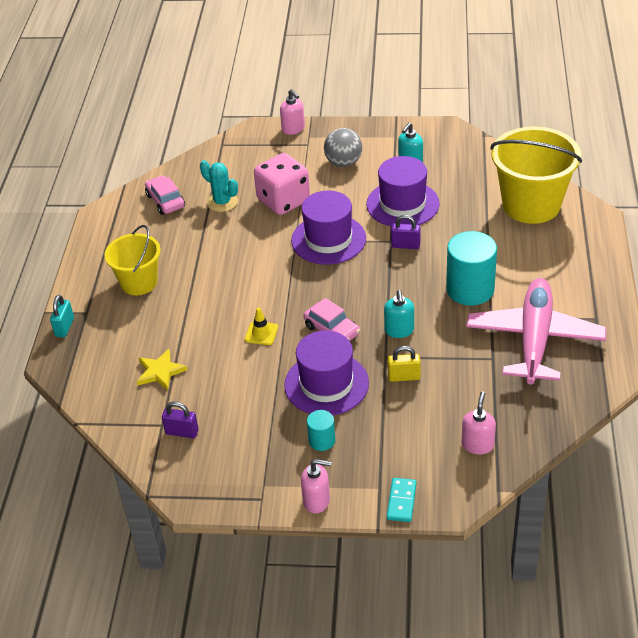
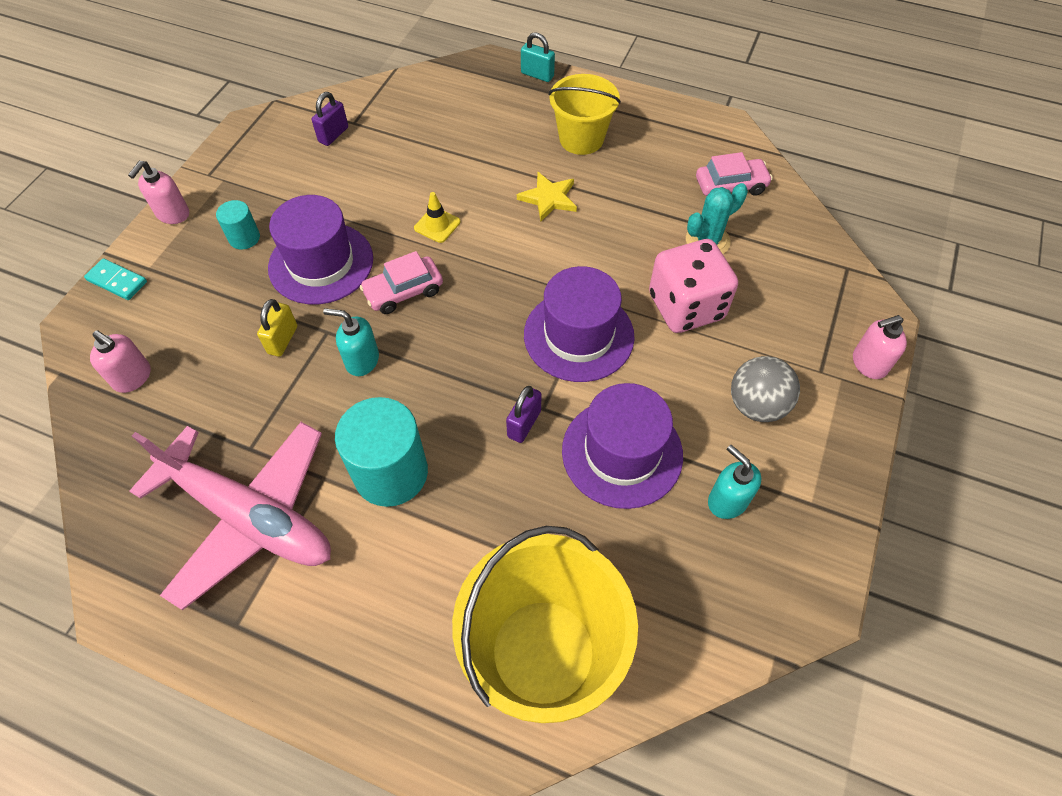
camera: 105 degrees right, 15 degrees up
yellow star [137,349,188,390] -> yellow star moved to [517,172,577,221]

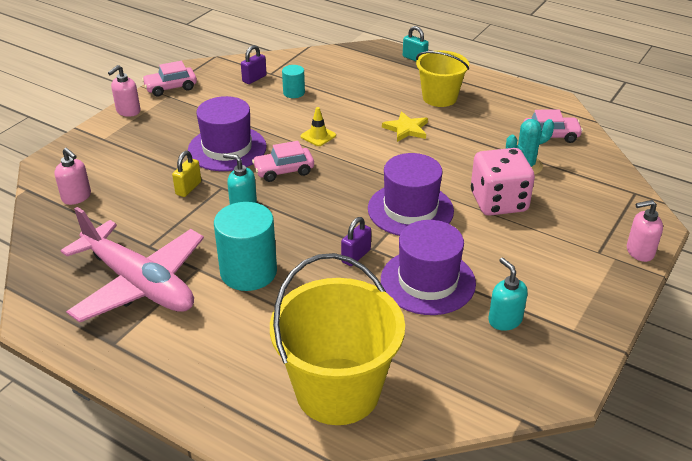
camera: 10 degrees right, 20 degrees down
turquoise domino [84,258,147,300] -> none
turquoise cylinder [216,200,260,250] -> turquoise cylinder moved to [282,65,305,98]
grey ball [731,356,800,422] -> none
none -> pink car [142,61,197,96]

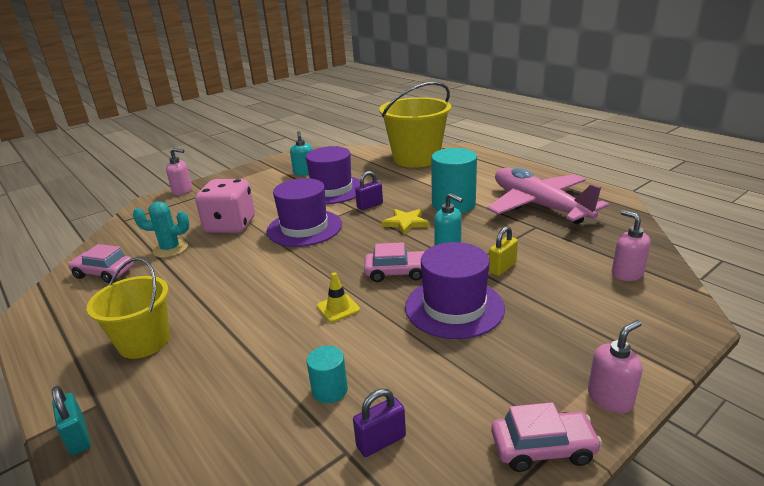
camera: 160 degrees left, 10 degrees down
yellow star [382,111,428,142] -> yellow star moved to [381,209,429,235]

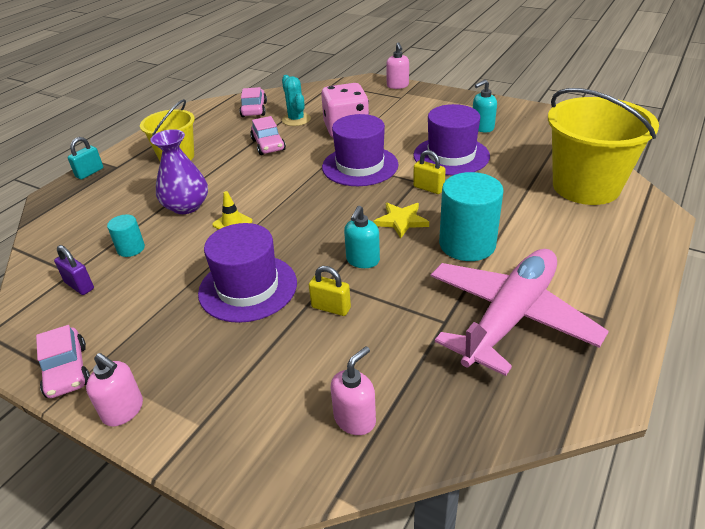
camera: 70 degrees right, 10 degrees up
purple padlock [355,171,383,210] -> yellow padlock [413,150,446,194]
pink car [364,242,424,282] -> pink car moved to [250,116,286,155]
none -> purple vase [150,129,208,214]

